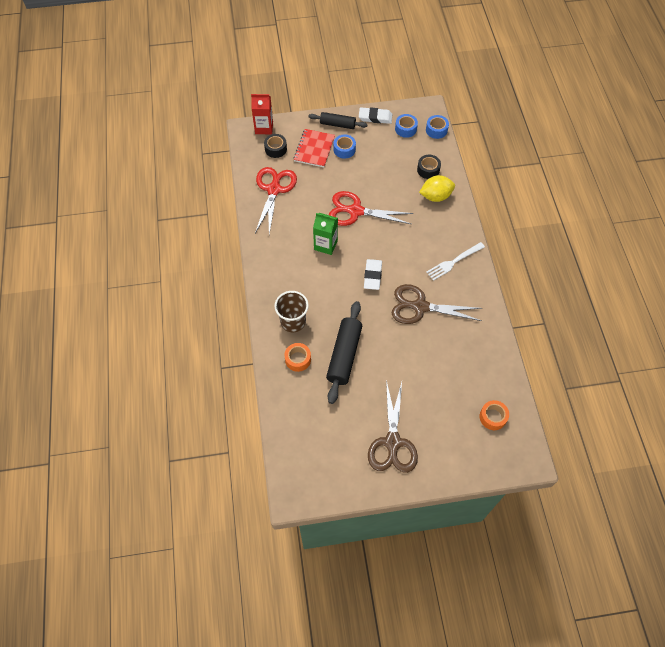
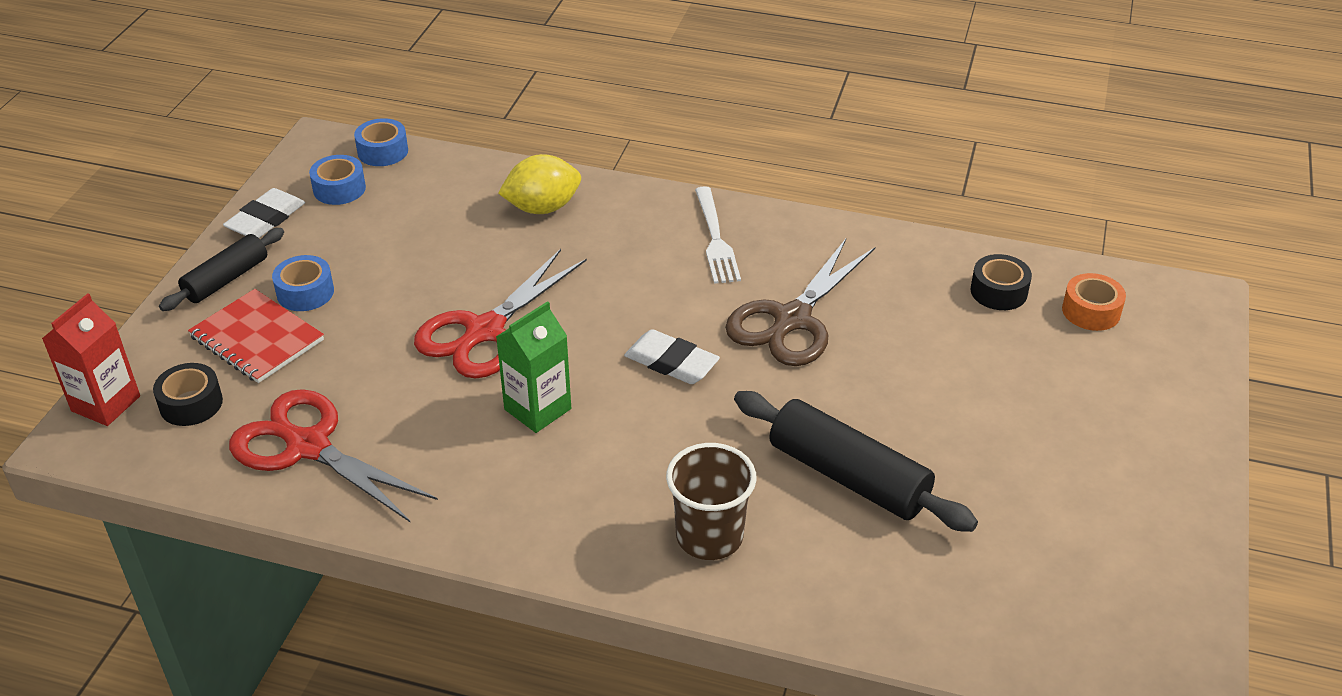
camera: 65 degrees left, 20 degrees down
orange tape [285,343,311,372] -> none
brown scissors [368,380,418,473] -> none
black tape [417,155,441,179] -> black tape moved to [970,254,1032,310]
yellow lemon [419,175,455,202] -> yellow lemon turned 60 degrees clockwise [498,154,581,214]

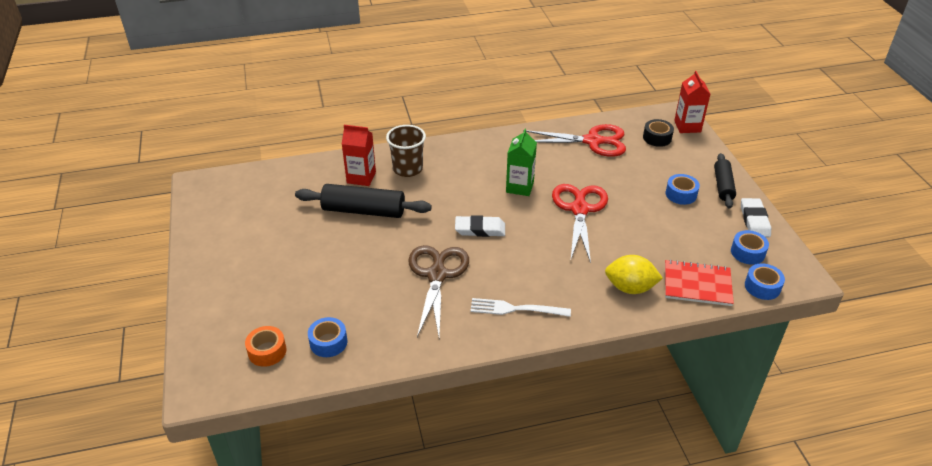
camera: 150 degrees right, 0 degrees up
red notebook [188,289,324,383] -> red notebook moved to [665,259,734,306]
yellow lemon [498,154,581,214] -> yellow lemon turned 60 degrees clockwise [605,255,663,294]
white fork [695,186,741,284] -> white fork turned 45 degrees counterclockwise [470,298,571,317]
black tape [970,254,1032,310] -> blue tape [308,317,347,357]
none -> red carton [342,125,376,186]

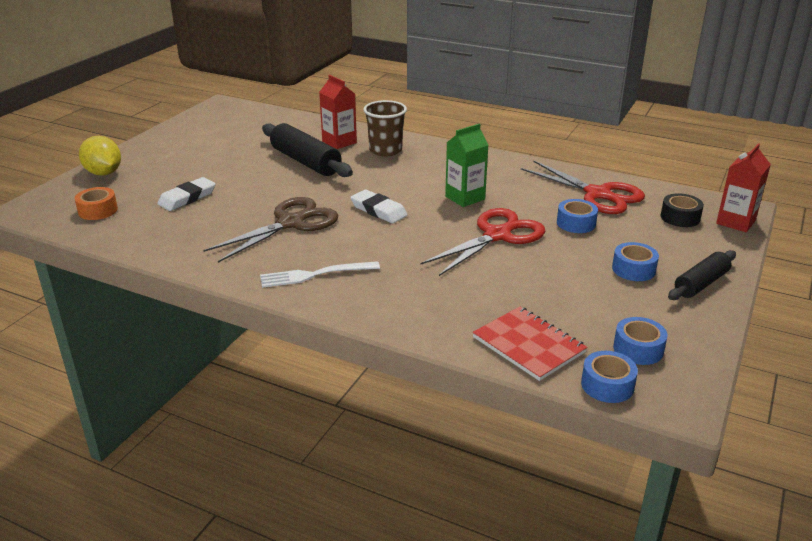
camera: 40 degrees right, 10 degrees down
blue tape [308,317,347,357] -> blue tape moved to [557,199,598,233]
white fork [470,298,571,317] -> white fork turned 60 degrees counterclockwise [260,261,380,288]
yellow lemon [605,255,663,294] -> yellow lemon moved to [79,136,121,176]
white eraser [741,198,771,237] -> white eraser moved to [157,177,216,211]

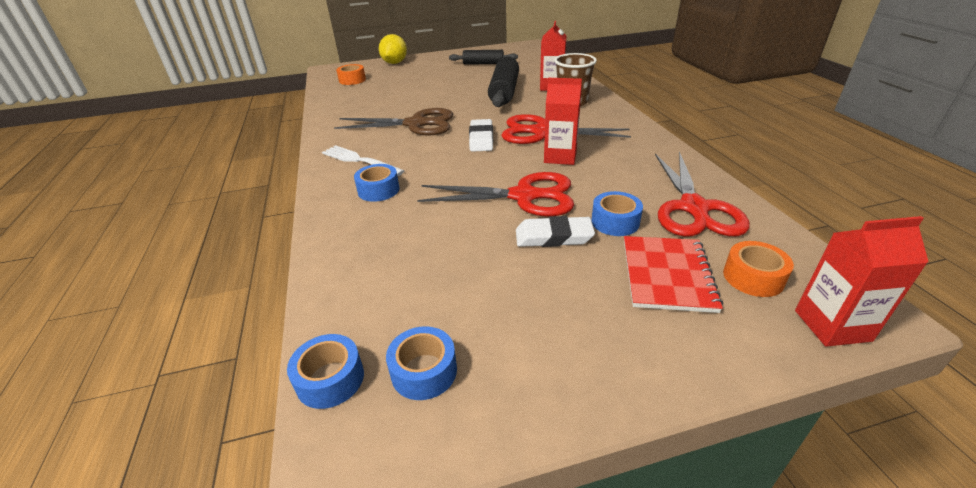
camera: 50 degrees right, 5 degrees up
white eraser [157,177,216,211] -> white eraser moved to [516,216,595,247]
green carton [445,124,488,207] -> red carton [544,78,582,165]
red notebook [472,307,588,381] -> red notebook moved to [624,236,723,313]
blue tape [612,242,659,281] -> blue tape moved to [354,164,399,202]
black tape [661,193,704,227] -> orange tape [723,241,794,297]
black rolling pin [668,250,736,300] -> black rolling pin moved to [449,50,518,65]
none -> red scissors [501,114,631,144]

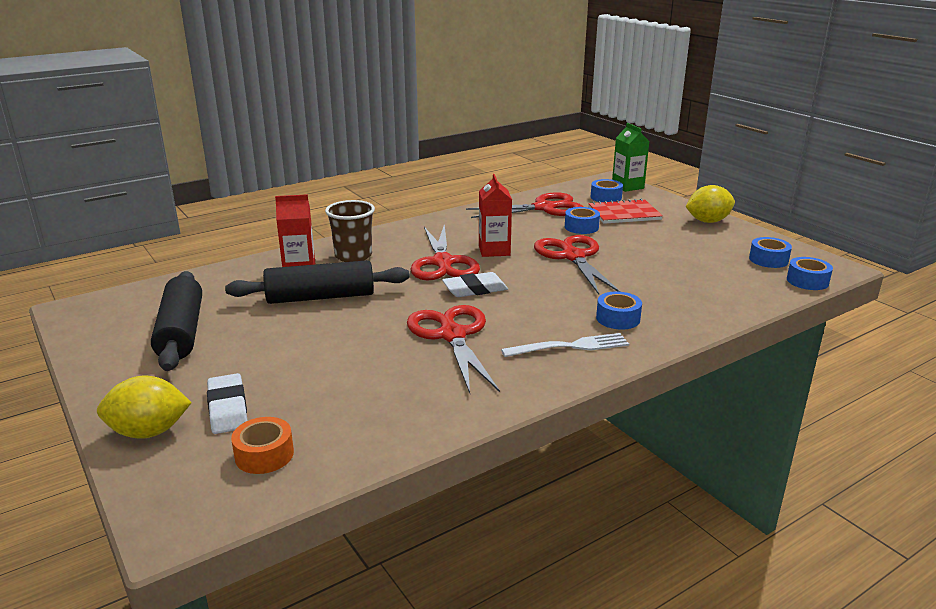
camera: 110 degrees left, 10 degrees down
white fork [322,145,404,176] -> white fork turned 120 degrees counterclockwise [501,333,629,357]
brown scissors [334,108,453,136] -> red scissors [407,305,500,393]
black rolling pin [449,50,518,65] -> black rolling pin [151,271,202,371], size x1.58
white eraser [516,216,595,247] -> white eraser moved to [207,373,248,434]
orange tape [723,241,794,297] -> blue tape [591,179,623,202]
red carton [795,216,928,347] -> green carton [612,123,650,192]
none -> yellow lemon [686,185,735,223]

